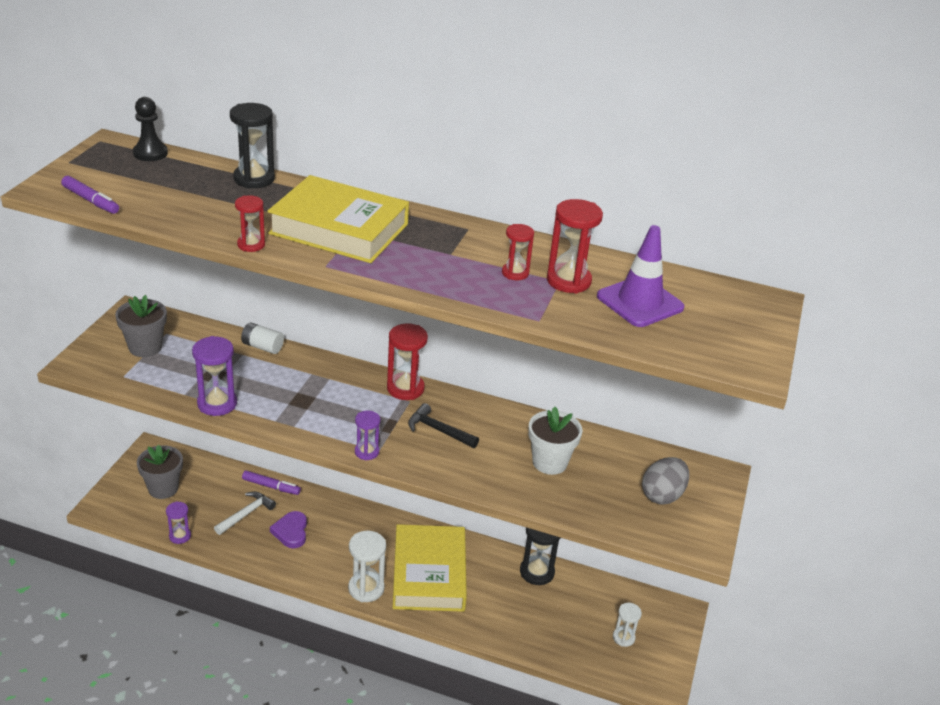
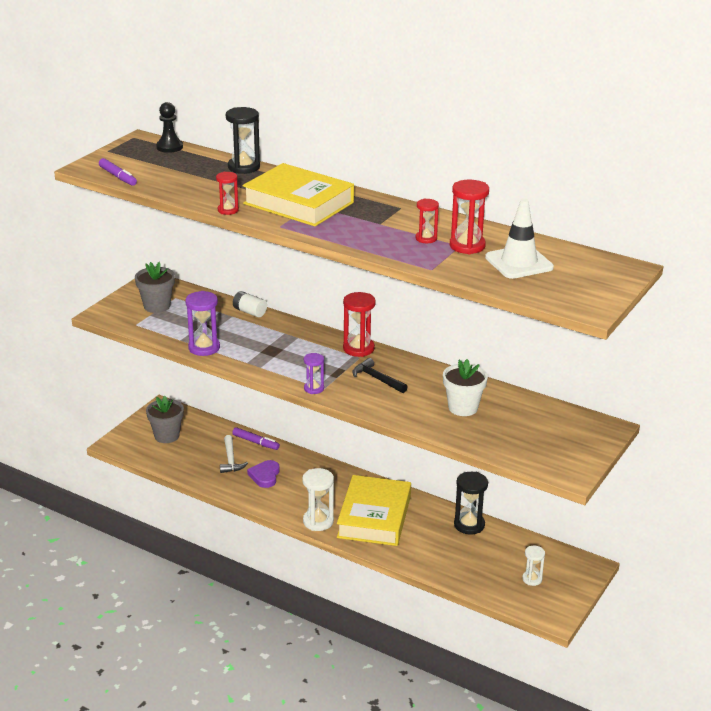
camera: 15 degrees right, 5 degrees down
purple hourglass [166,501,191,544] -> none
white hammer [214,492,276,535] -> white hammer turned 120 degrees clockwise [220,435,248,473]
purple traffic cone [597,225,685,327] -> white traffic cone [485,198,554,279]
grey egg [642,457,689,505] -> none

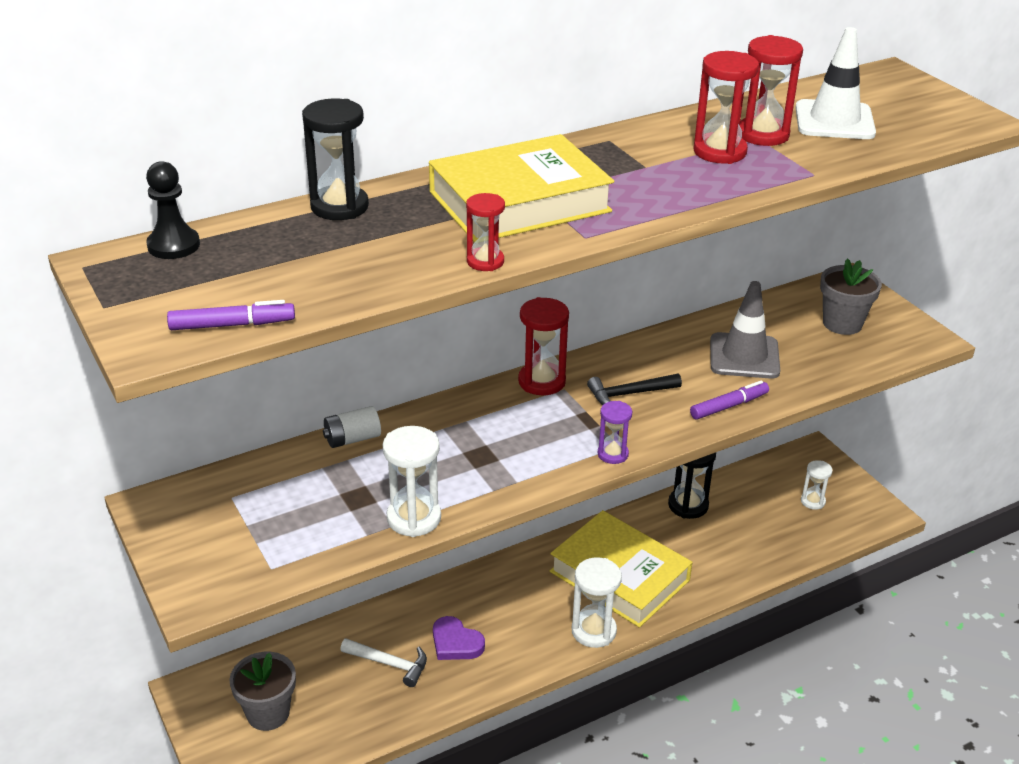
camera: 60 degrees left, 5 degrees up
grey flower pot [135,262,175,313] -> grey flower pot moved to [820,258,882,335]
purple hourglass [185,291,220,356] -> white hourglass [383,426,441,537]
purple marker [232,427,280,450] -> purple marker moved to [690,380,769,419]
red hourglass [415,199,439,243] -> red hourglass [694,51,759,164], size x1.64
white flower pot [443,359,488,416] -> grey traffic cone [710,281,780,379]

